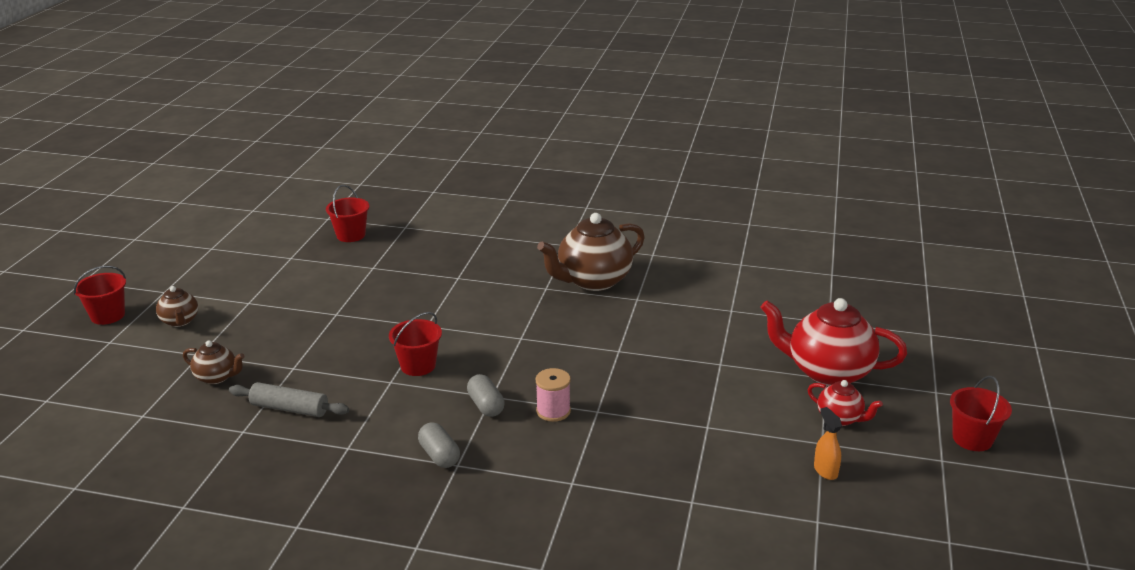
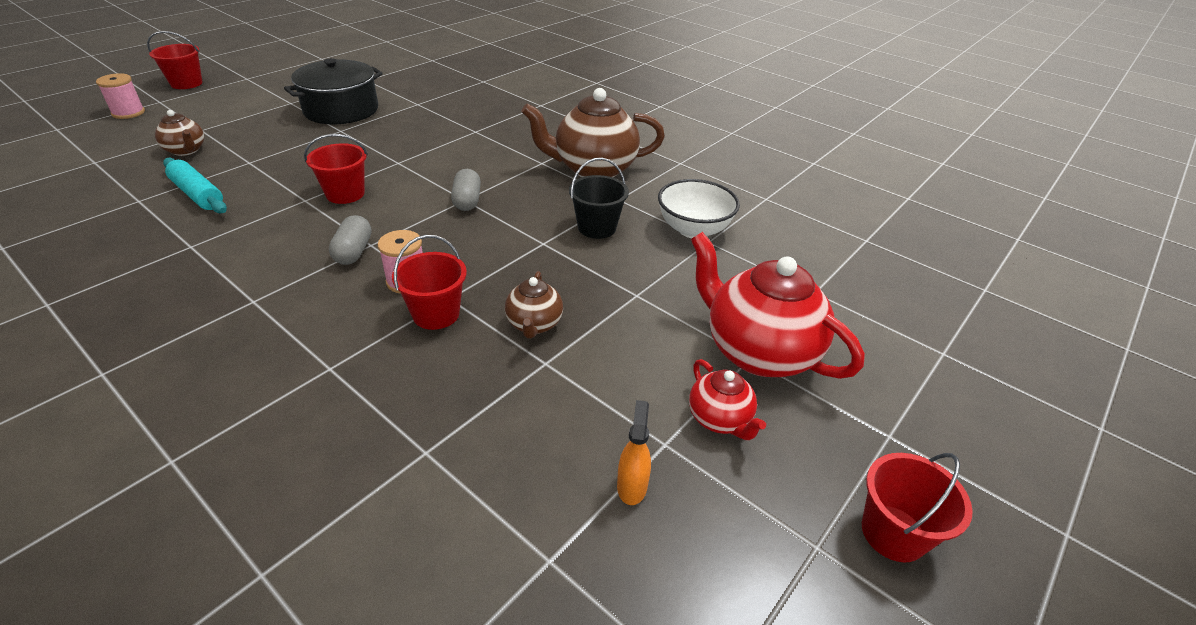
camera: 25 degrees right, 10 degrees up
brown teapot [156,286,198,327] -> brown teapot moved to [505,271,563,339]
grey rolling pin [229,382,349,417] -> turquoise rolling pin [163,158,227,214]
red bucket [326,185,369,242] -> red bucket moved to [392,235,467,330]
grey capsule [418,422,460,468] -> grey capsule moved to [451,169,481,211]
none -> pink spool [96,73,145,119]
none -> black pot [284,58,382,124]
none -> black bucket [569,158,629,239]
none -> white bowl [658,179,740,238]

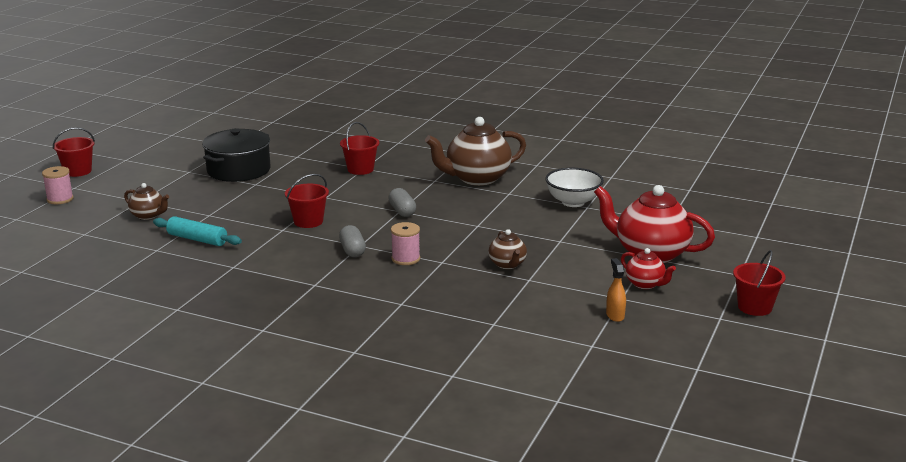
camera: 15 degrees left, 15 degrees down
red bucket [392,235,467,330] -> red bucket moved to [340,122,379,175]
black bucket [569,158,629,239] -> none

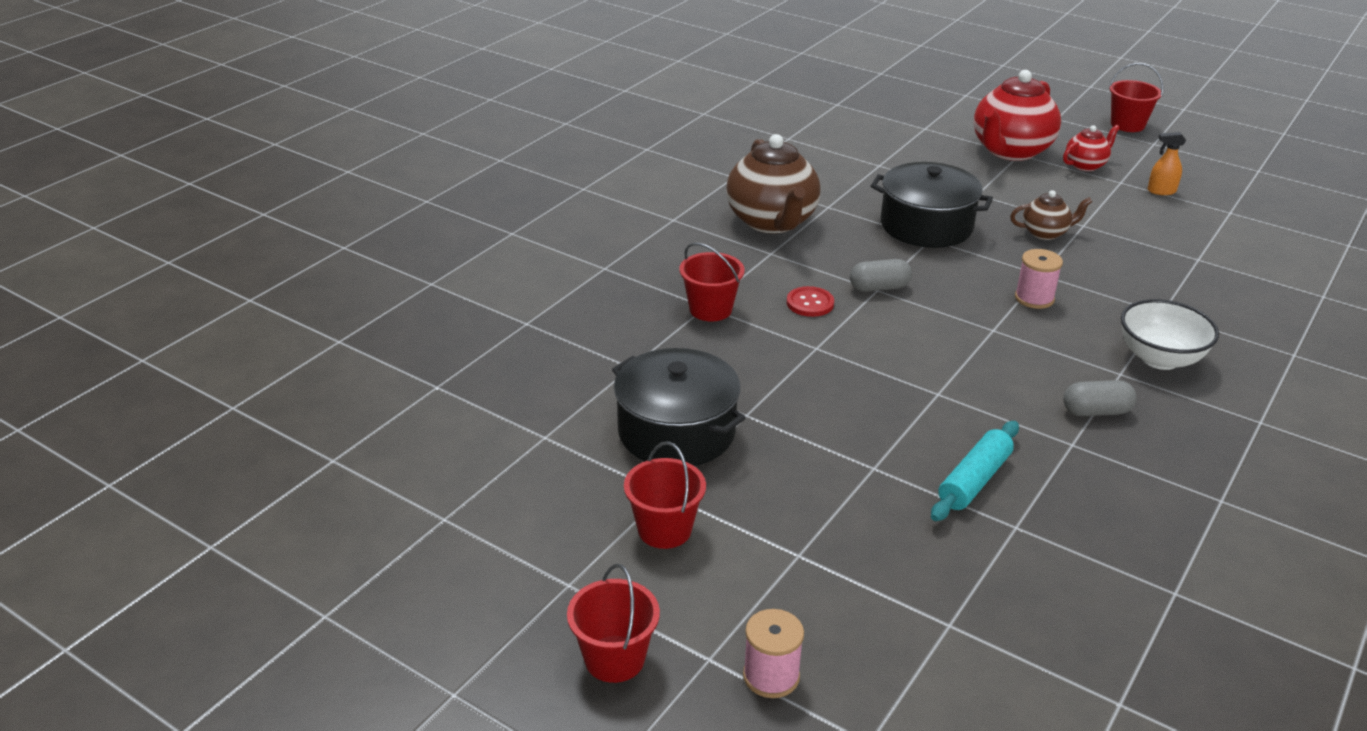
camera: 80 degrees left, 10 degrees up
brown teapot [124,183,169,220] -> none
red bucket [285,174,329,228] -> red bucket moved to [624,441,706,549]
grey capsule [339,225,366,257] -> grey capsule moved to [1063,380,1137,416]
white bowl [545,168,604,207] -> white bowl moved to [1121,299,1219,370]
none -> red button [787,286,834,317]
none -> black pot [871,162,993,248]

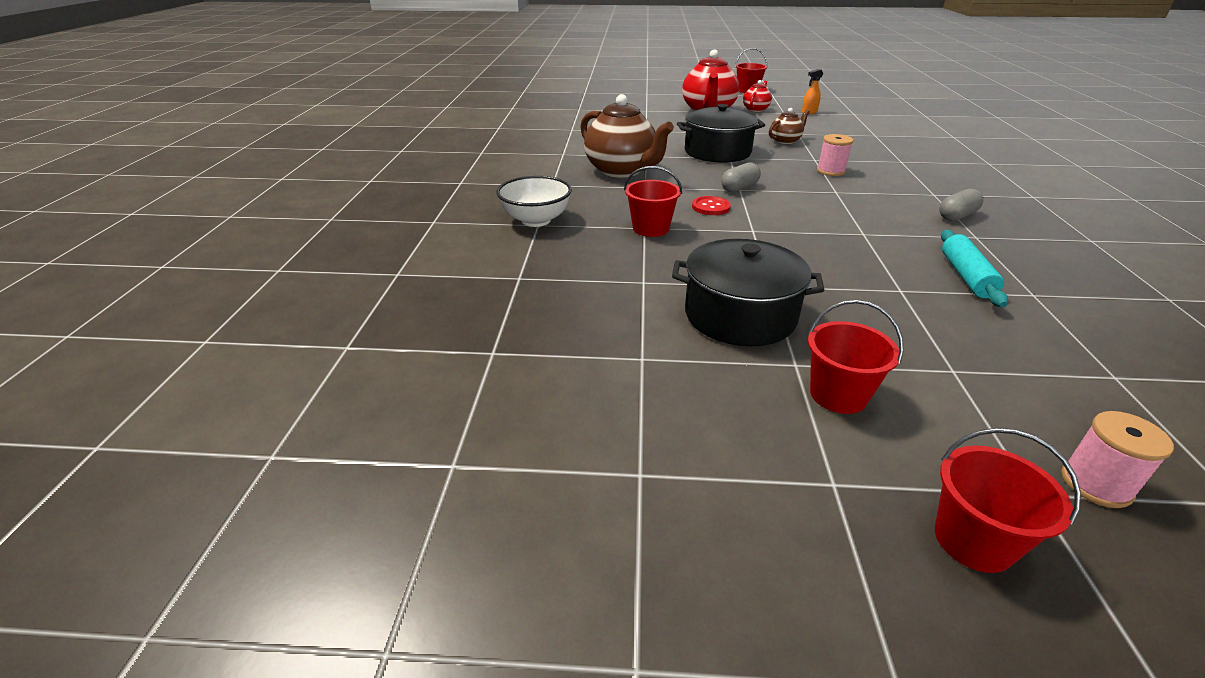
camera: 30 degrees left, 0 degrees up
white bowl [1121,299,1219,370] -> white bowl moved to [496,176,572,227]

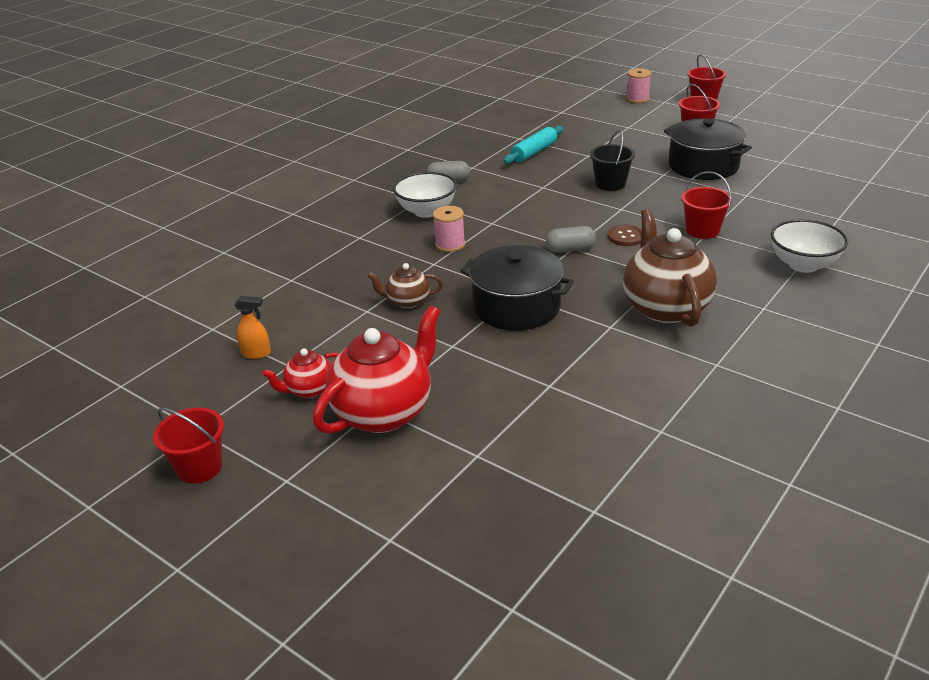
camera: 145 degrees left, 0 degrees up
red button [692,196,731,215] -> brown button [608,224,642,246]
none -> white bowl [393,172,457,218]
none -> black bucket [590,130,635,191]

